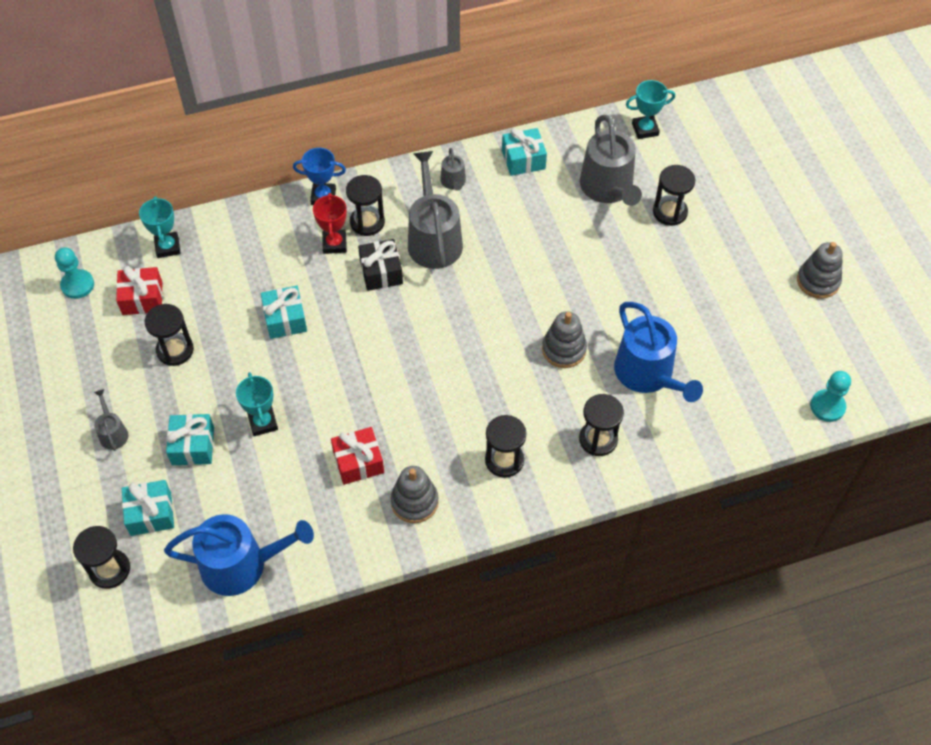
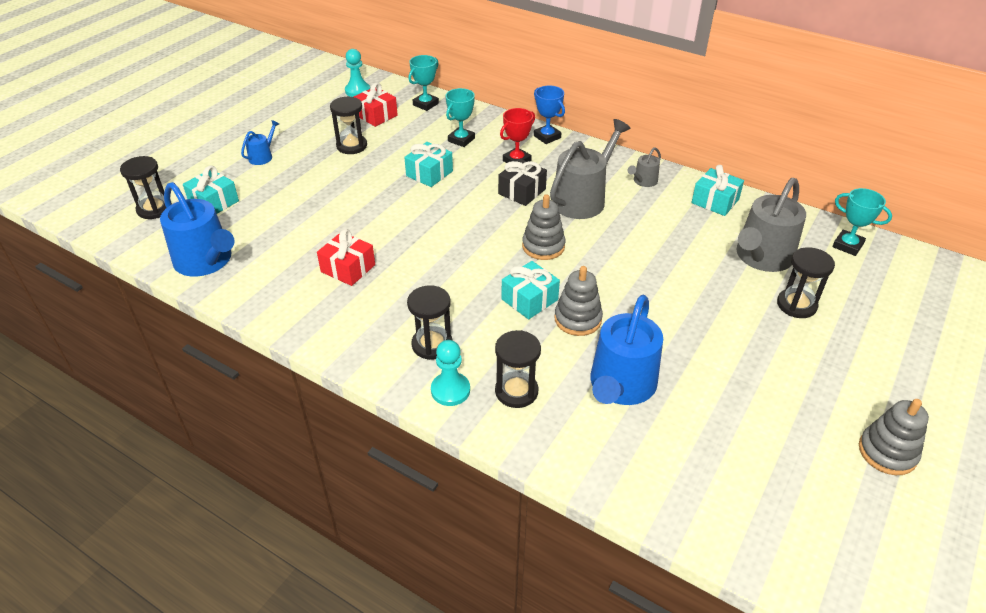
camera: 50 degrees right, 15 degrees down
grey watering can [94,389,128,451] -> blue watering can [241,120,279,165]
turquoise gift [166,414,214,465] -> turquoise gift moved to [502,261,560,319]
turquoise trophy [236,372,278,436] -> turquoise trophy moved to [446,88,475,147]
black hourglass [346,175,385,236] -> none
grey stacking toy [391,466,439,523] -> grey stacking toy moved to [522,194,565,260]
turquoise pawn [810,371,851,422] -> turquoise pawn moved to [431,340,470,406]

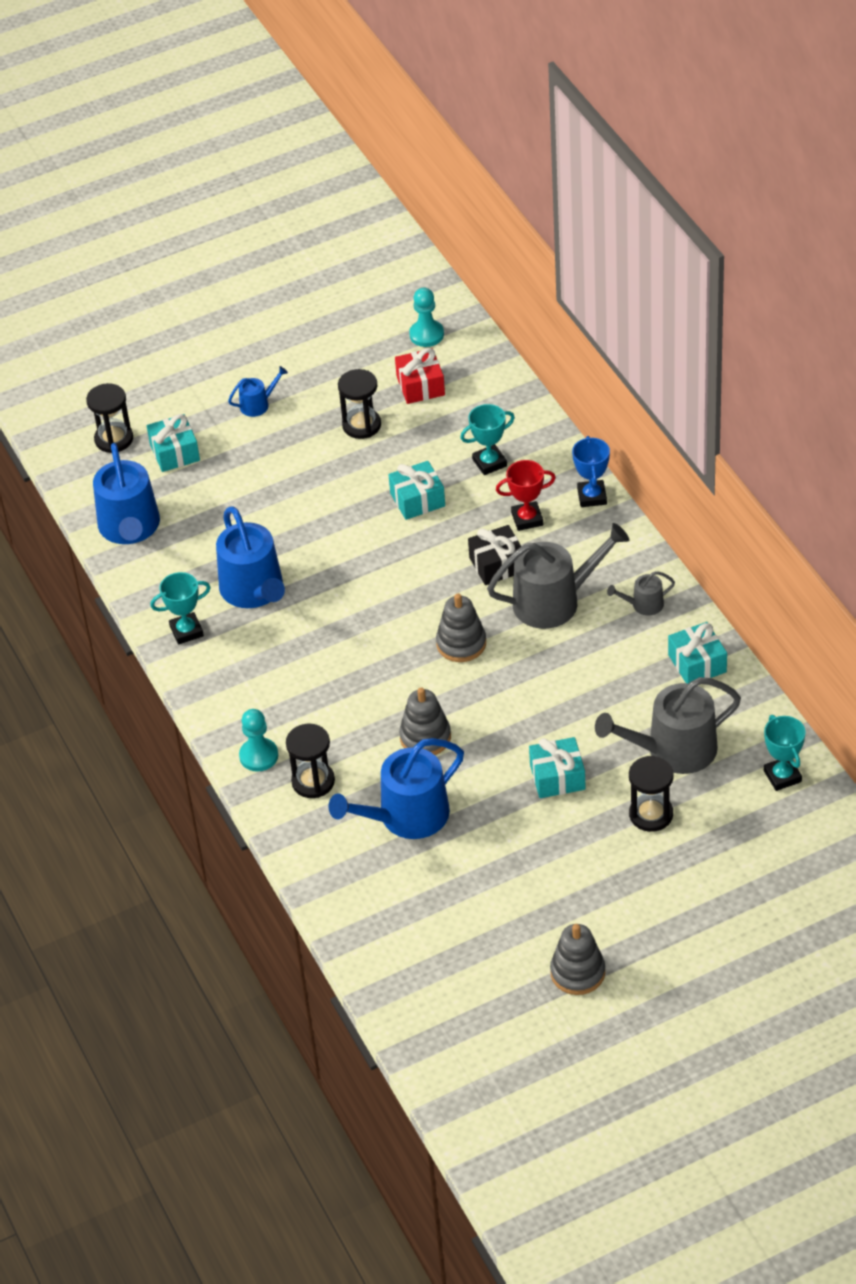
camera: 35 degrees right, 5 degrees up
red gift [317,229,375,286] -> blue watering can [216,506,285,608]
black hourglass [407,286,453,360] -> none
turquoise trophy [408,55,439,111] -> turquoise trophy moved to [150,572,211,645]
turquoise gift [502,261,560,319] -> turquoise gift moved to [529,737,586,798]

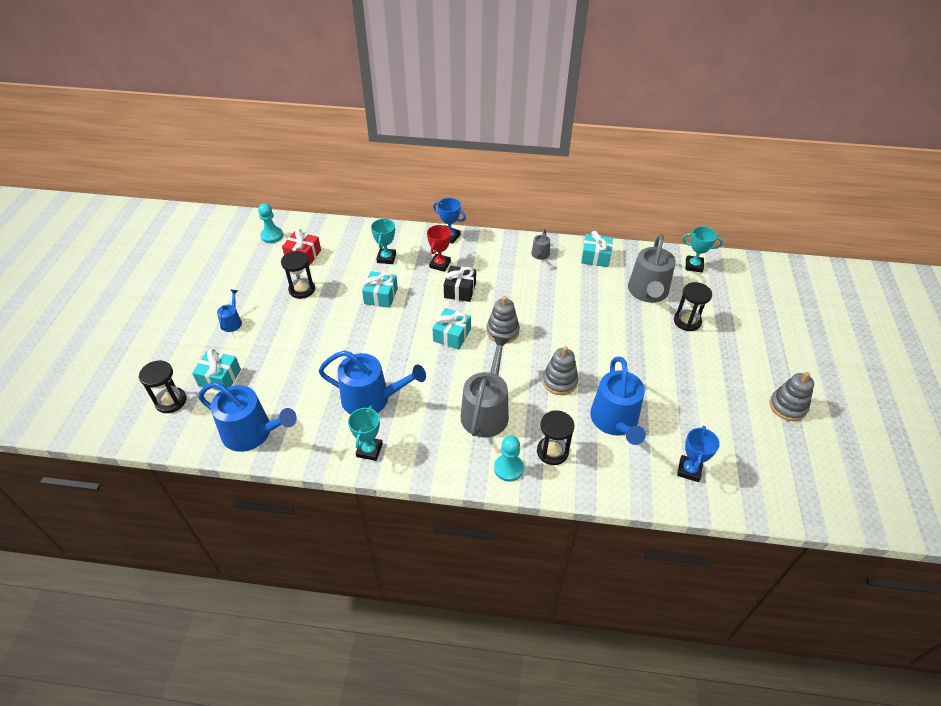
camera: 60 degrees left, 0 degrees up
grey watering can [487,523,629,629] -> grey watering can moved to [461,336,510,438]
turquoise gift [529,737,586,798] -> turquoise gift moved to [432,308,471,350]
none -> blue trophy [677,426,720,482]

